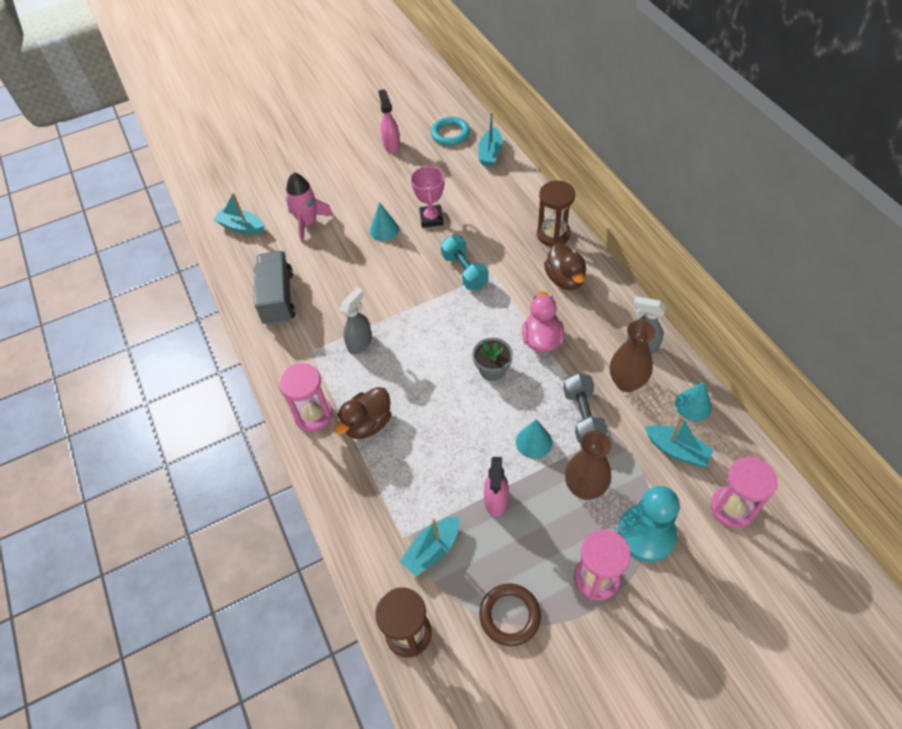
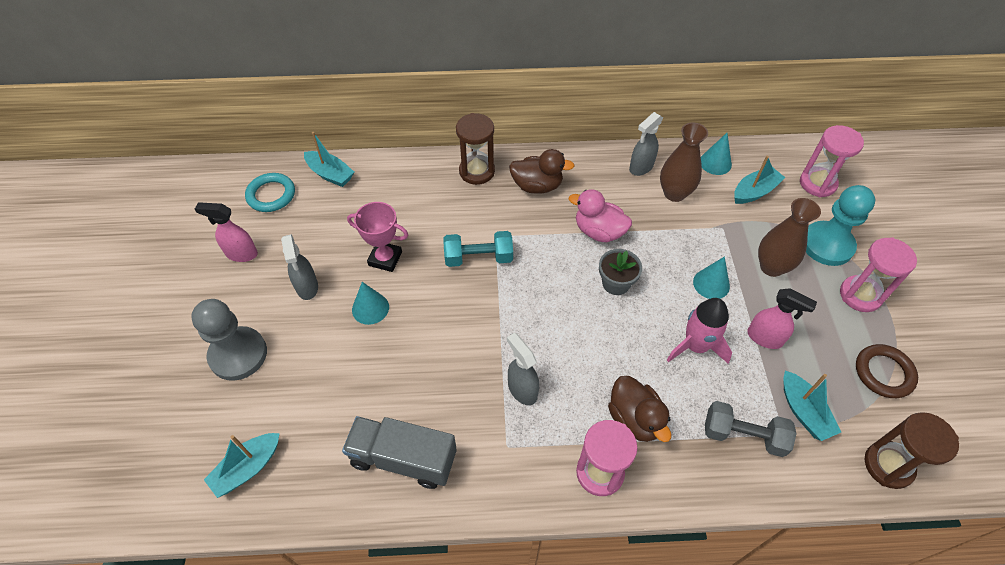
camera: 70 degrees left, 0 degrees up
pink rocket [286,172,334,243] -> pink rocket moved to [667,298,732,364]
grey dumbbell [563,373,608,443] -> grey dumbbell moved to [705,401,797,457]
none -> grey pawn [191,299,267,381]
none -> grey spray bottle [281,234,318,300]

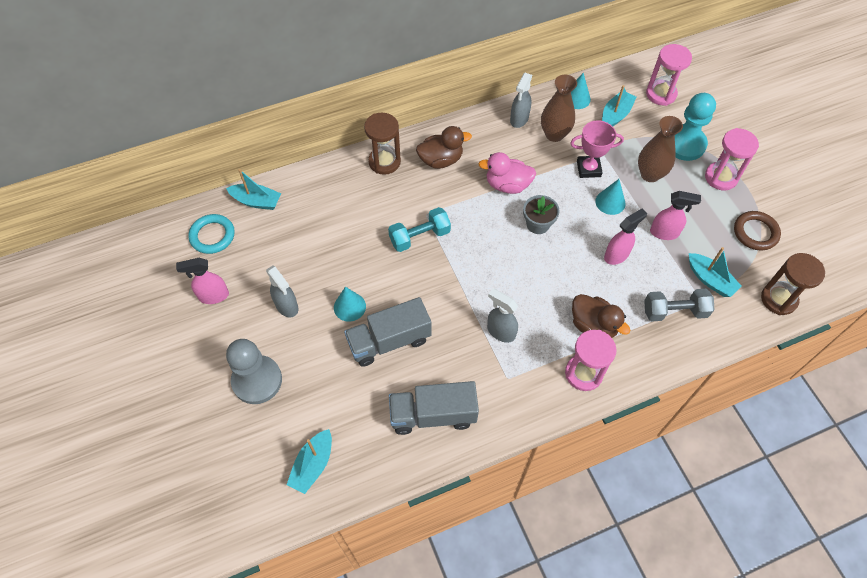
camera: 20 degrees left, 5 degrees up
pink trophy [347,202,408,272] -> pink trophy moved to [570,120,624,178]
pink rocket [667,298,732,364] -> pink spray bottle [604,209,647,265]
none -> grey truck [344,297,432,367]

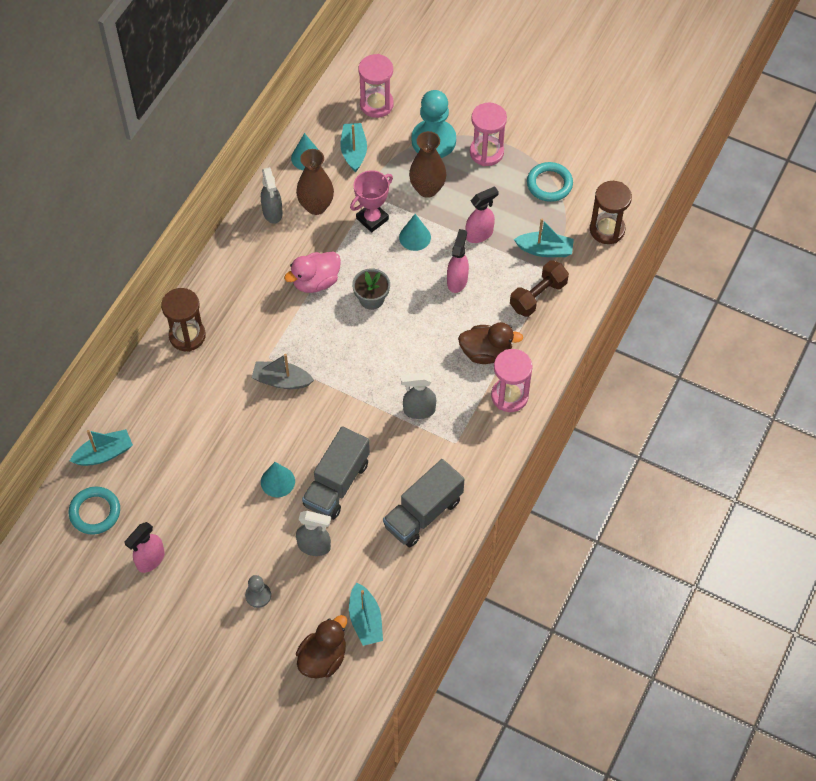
camera: 40 degrees left, 0 degrees up
grey pawn [226,339,282,404] -> grey pawn [245,575,271,608], size x0.49
grey spray bottle [266,266,298,318] -> grey spray bottle moved to [296,511,331,556]
turquoise dumbbell [388,207,451,252] -> grey boat [251,354,314,389]
brown duck [416,126,472,169] -> brown duck moved to [296,615,347,678]
grey dumbbell [644,289,714,321] -> brown dumbbell [510,260,569,317]
brown ring [734,211,781,250] -> turquoise ring [527,162,573,202]

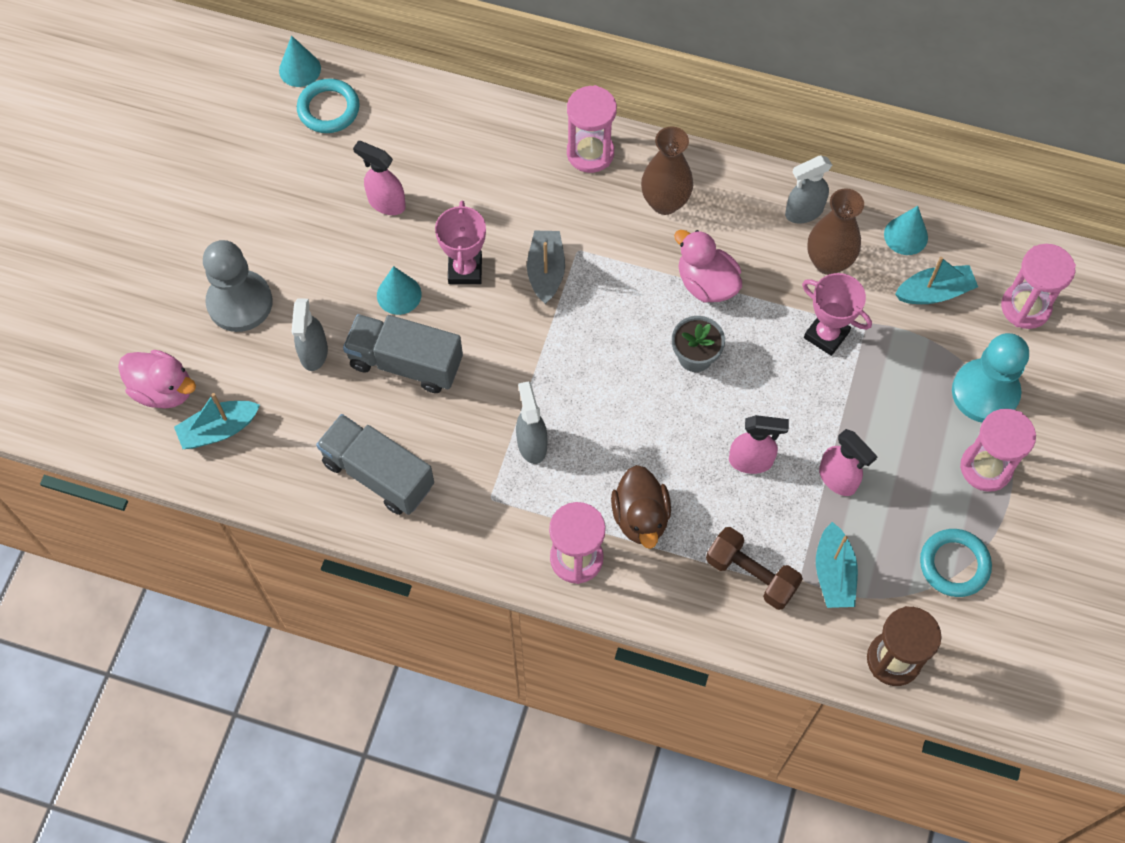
camera: 80 degrees right, 5 degrees up
turquoise boat [70,429,133,466] -> none
pink spray bottle [124,522,165,573] -> pink spray bottle moved to [353,141,406,215]
brown hourglass [161,288,206,352] -> pink hourglass [567,85,617,173]
grey pawn [245,575,271,608] -> grey pawn [203,240,273,332], size x2.02
brown duck [296,615,347,678] -> pink duck [118,350,196,409]
turquoise cone [399,214,431,251] -> turquoise cone moved to [279,36,321,87]
brown vase [409,131,446,198] -> brown vase moved to [641,127,693,215]
none -> pink trophy [435,201,486,284]

